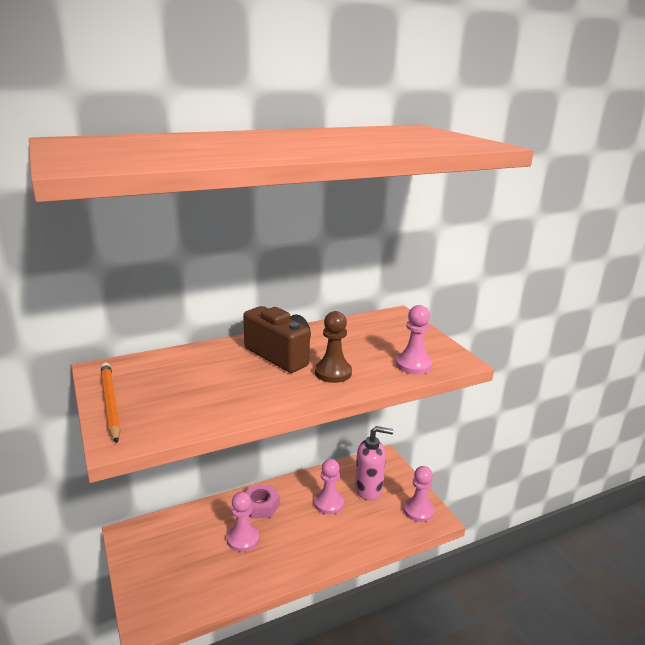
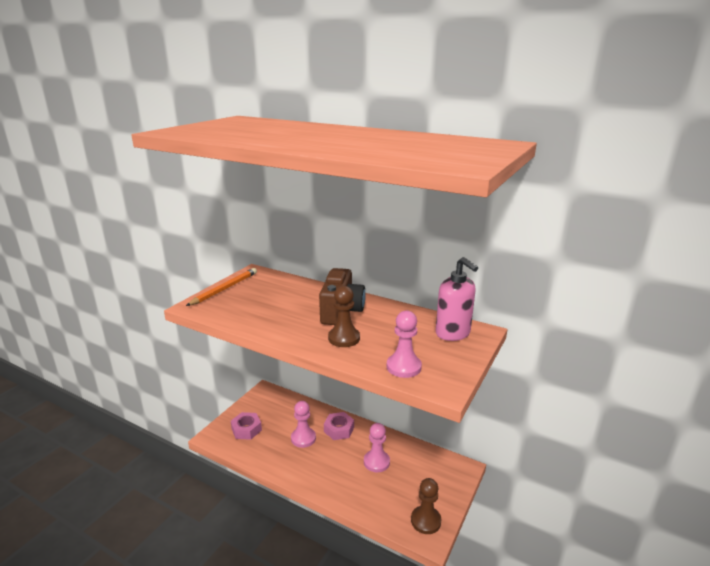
camera: 55 degrees right, 0 degrees up
pink soap dispenser [355,426,394,500] -> pink soap dispenser moved to [436,257,478,341]
pink pawn [404,466,434,522] -> brown pawn [411,478,441,534]
none -> pink nut [231,412,262,440]

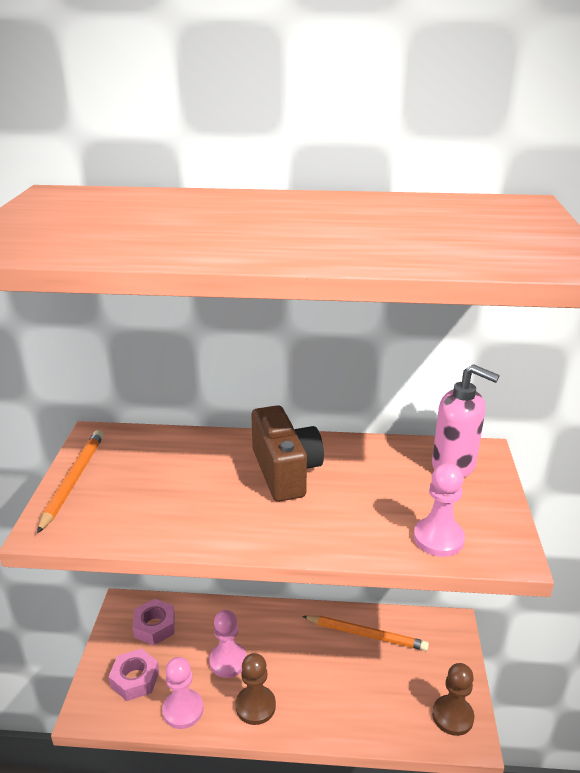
camera: 25 degrees left, 5 degrees up
pink nut [324,412,354,440] -> pink nut moved to [133,599,175,645]
brown pawn [328,286,360,347] -> brown pawn moved to [235,653,276,725]
pink pawn [364,423,390,472] -> pink pawn moved to [162,657,203,729]
none -> orange pencil [302,616,429,651]

